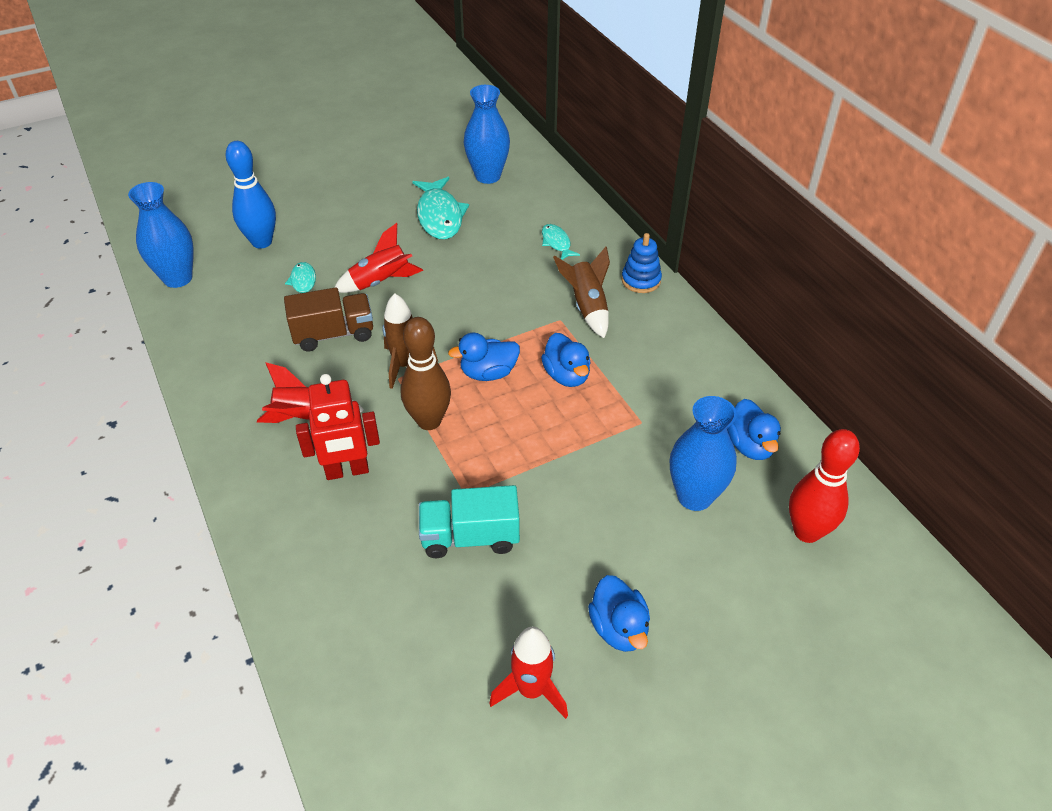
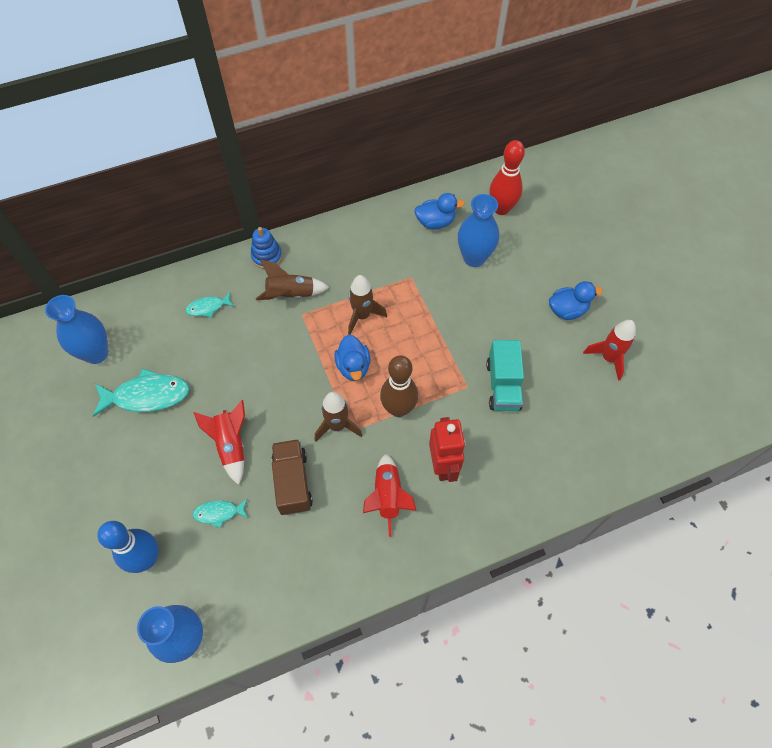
camera: 85 degrees left, 15 degrees up
blue duck [541,333,591,387] -> brown rocket [348,275,387,335]

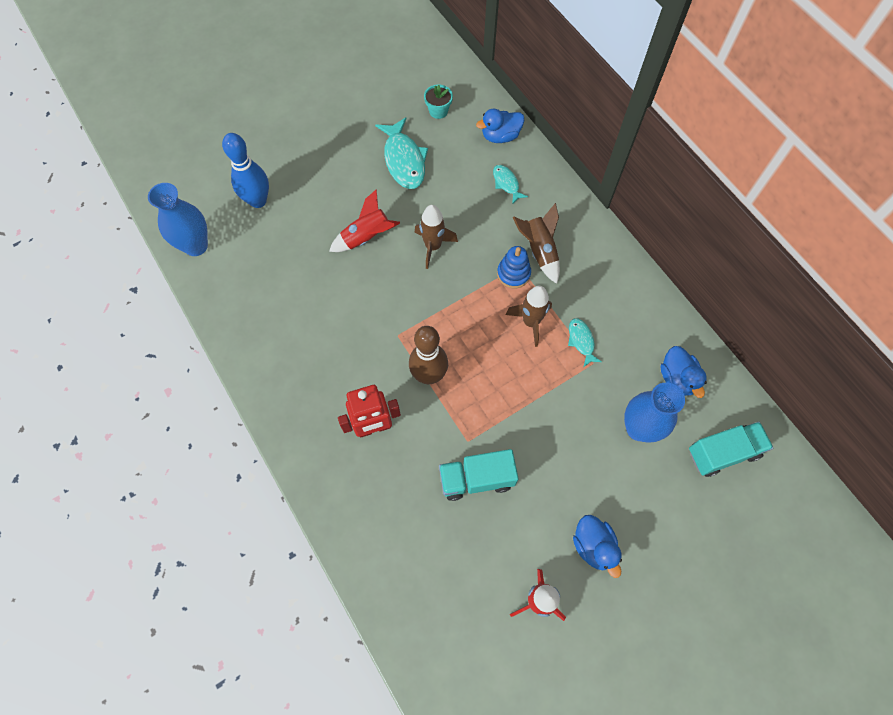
camera: 80 degrees right, 5 degrees up
blue vase [45,295,108,364] -> turquoise flower pot [424,85,453,119]
turquoise fish [192,499,248,529] -> turquoise fish moved to [568,318,602,367]
blue stacking toy [251,227,282,269] -> blue stacking toy moved to [497,246,531,288]
brown truck [272,439,313,515] -> none
brown rocket [315,392,362,441] -> brown rocket moved to [414,205,458,269]
blue duck [334,334,370,381] -> blue duck moved to [476,109,525,143]
red rocket [363,454,417,537] -> none
red bowling pin [489,140,525,215] -> turquoise truck [689,422,773,477]

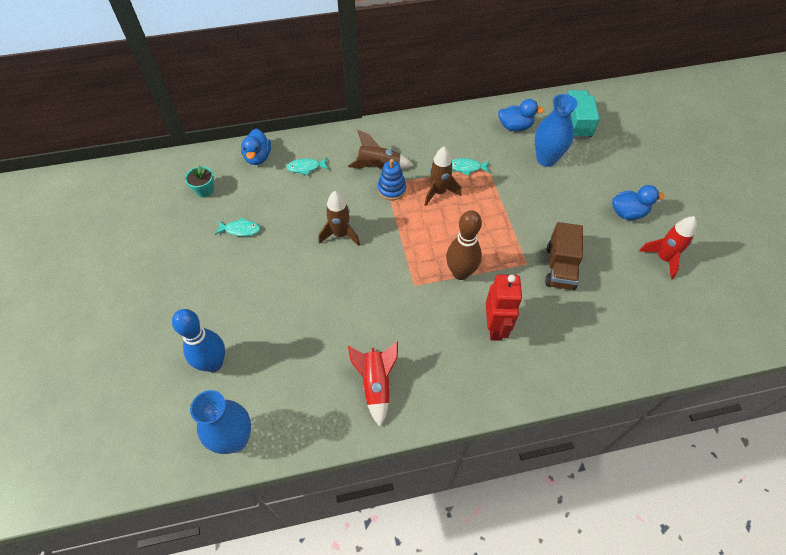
camera: 70 degrees left, 10 degrees down
red rocket [329,189,400,252] -> red rocket moved to [348,341,398,427]
turquoise fish [375,117,428,189] -> turquoise fish [215,217,261,236], size x0.54
turquoise truck [439,449,518,501] -> brown truck [545,222,583,290]

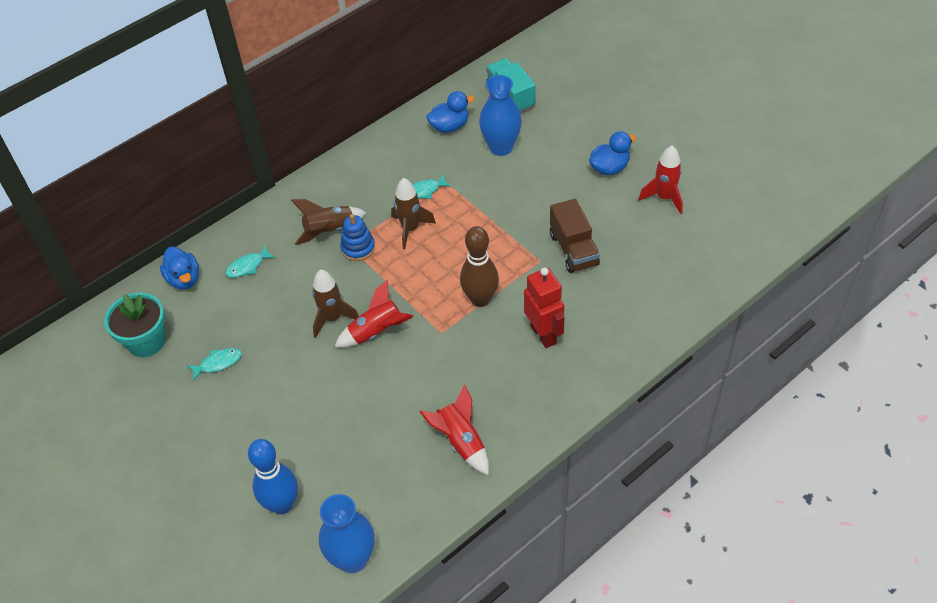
camera: 25 degrees left, 5 degrees down
turquoise flower pot [185,165,214,197] -> turquoise flower pot [104,292,165,357], size x1.70
none -> red rocket [335,279,414,348]

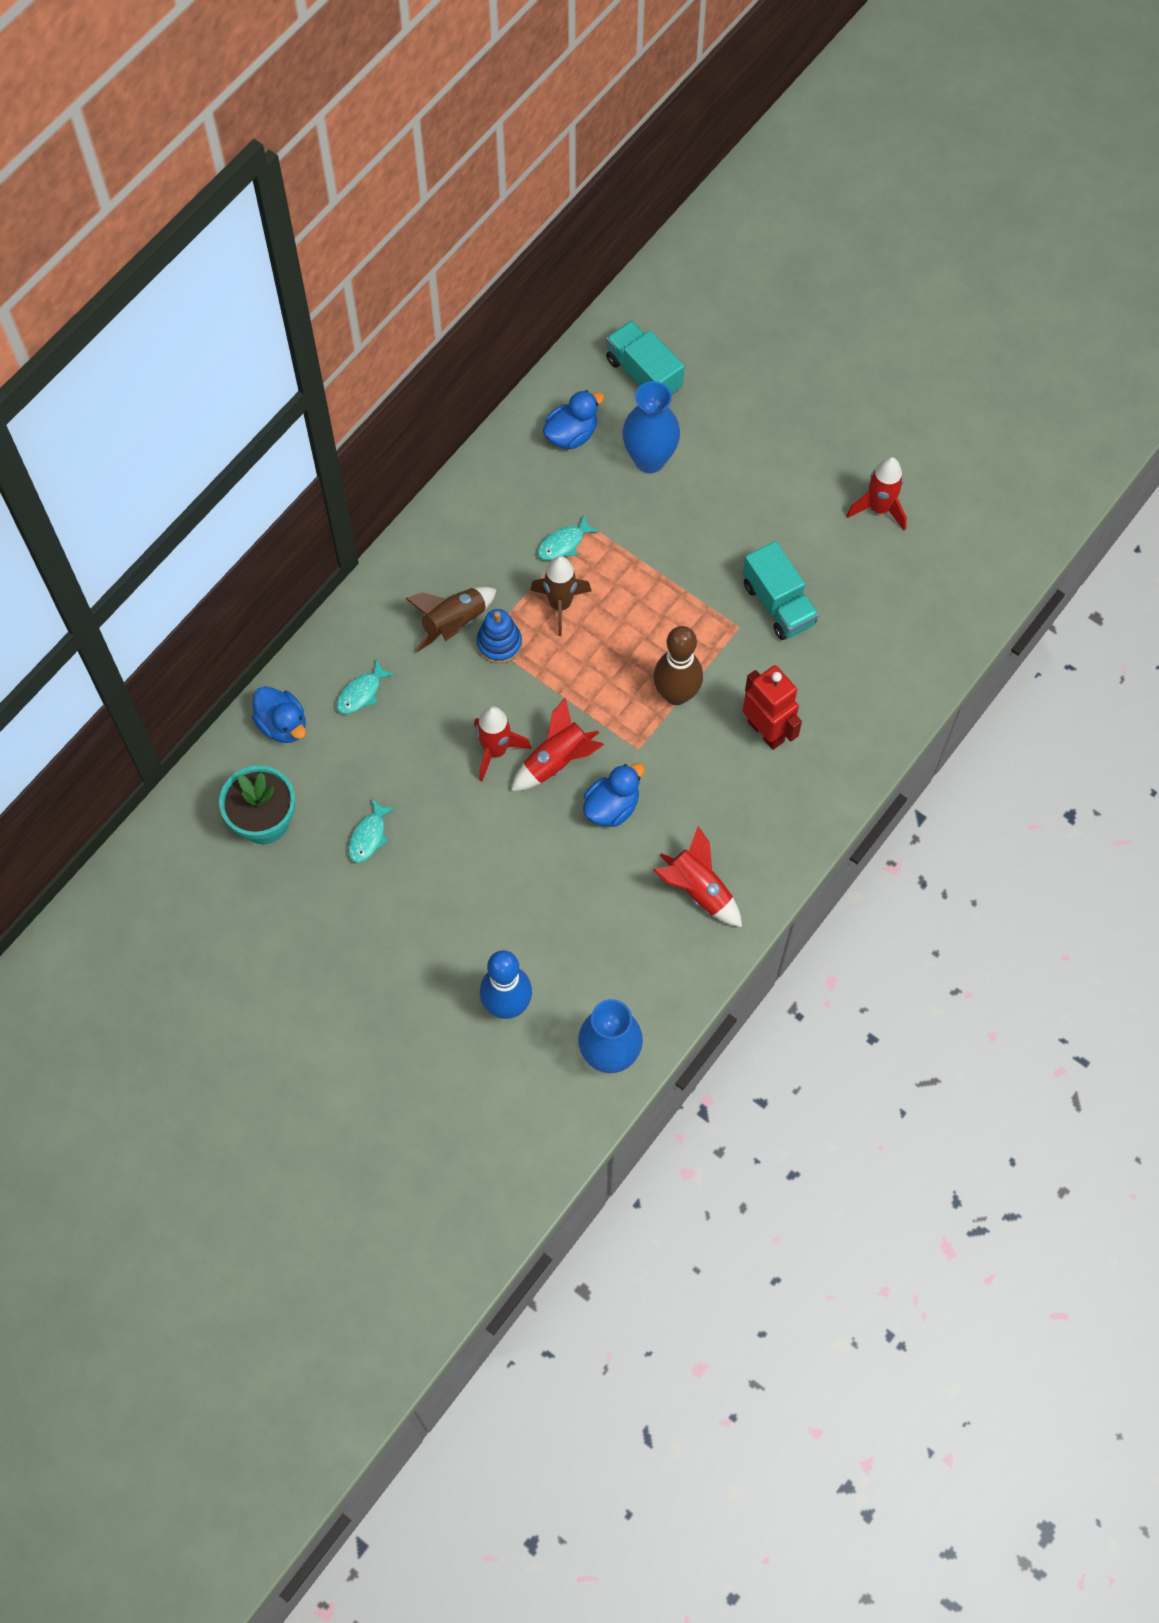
camera: 15 degrees left, 15 degrees up
turquoise fish [187,348,242,381] -> turquoise fish turned 150 degrees clockwise [348,799,396,863]
brown rocket [312,269,359,338] -> red rocket [474,706,531,782]
brown truck [550,199,600,273] -> turquoise truck [743,541,819,640]
blue duck [589,131,636,175] -> blue duck moved to [583,763,645,827]

